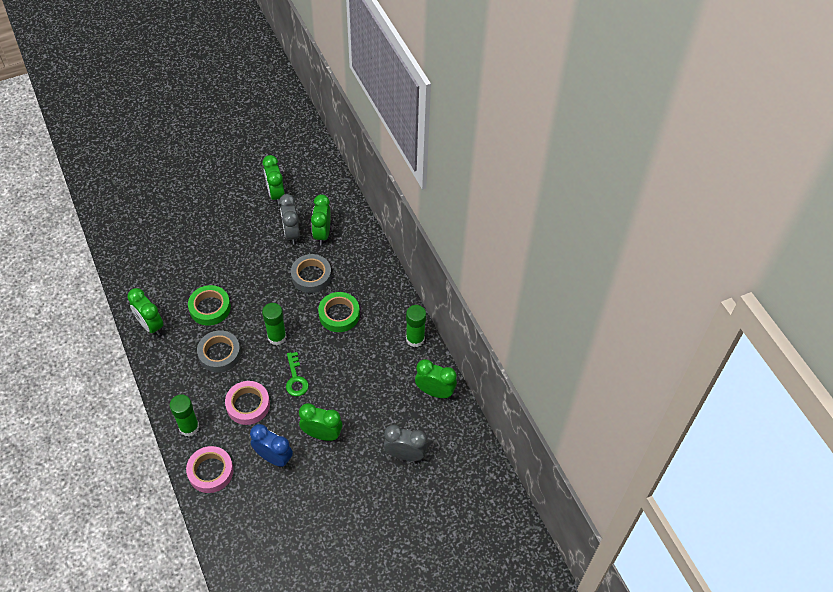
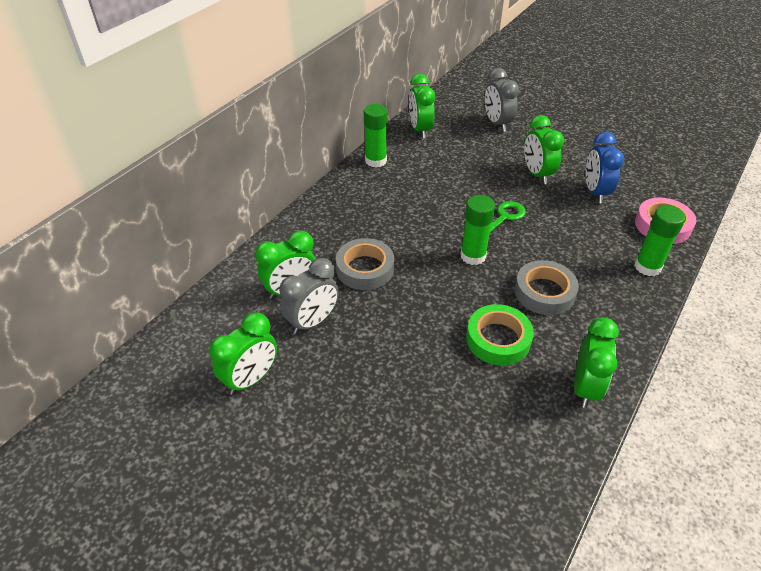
camera: 120 degrees left, 10 degrees down
pink tape [225,381,270,425] -> none
green tape [318,292,360,332] -> none

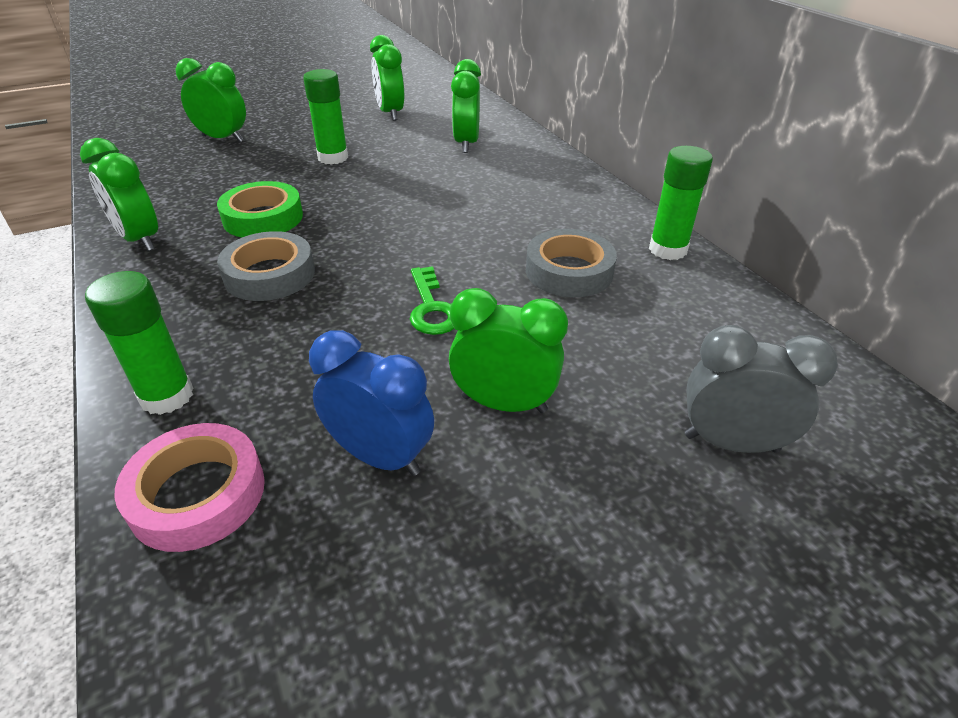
camera: 120 degrees right, 5 degrees down
grey clock [279,258,339,334] -> none
grey tape [336,238,394,290] -> grey tape moved to [526,229,617,297]
green clock [409,74,435,139] -> green clock moved to [176,58,246,142]
green glue stick [460,195,495,265] -> green glue stick moved to [303,69,348,165]

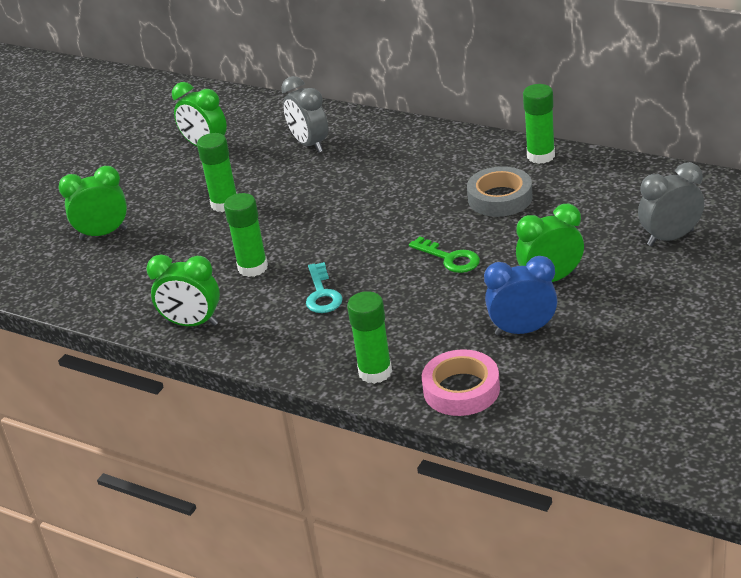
camera: 30 degrees left, 5 degrees down
green tape [217,181,303,237] -> green glue stick [224,193,268,277]
grey tape [217,231,315,301] -> turquoise key [306,262,343,313]
green clock [451,59,481,153] -> grey clock [281,76,328,152]

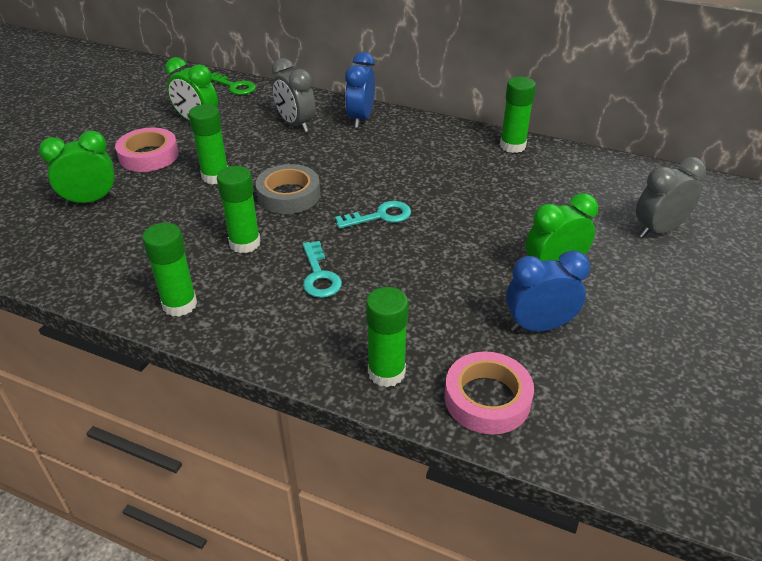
camera: 10 degrees left, 5 degrees up
green clock [146,255,220,326] -> green glue stick [142,223,197,317]
green key [409,236,480,273] -> green key moved to [211,72,256,95]
grey tape [467,166,533,217] -> grey tape moved to [255,164,320,214]
none -> pink tape [115,128,179,172]
none -> turquoise key [335,201,411,229]
none -> blue clock [345,52,375,128]

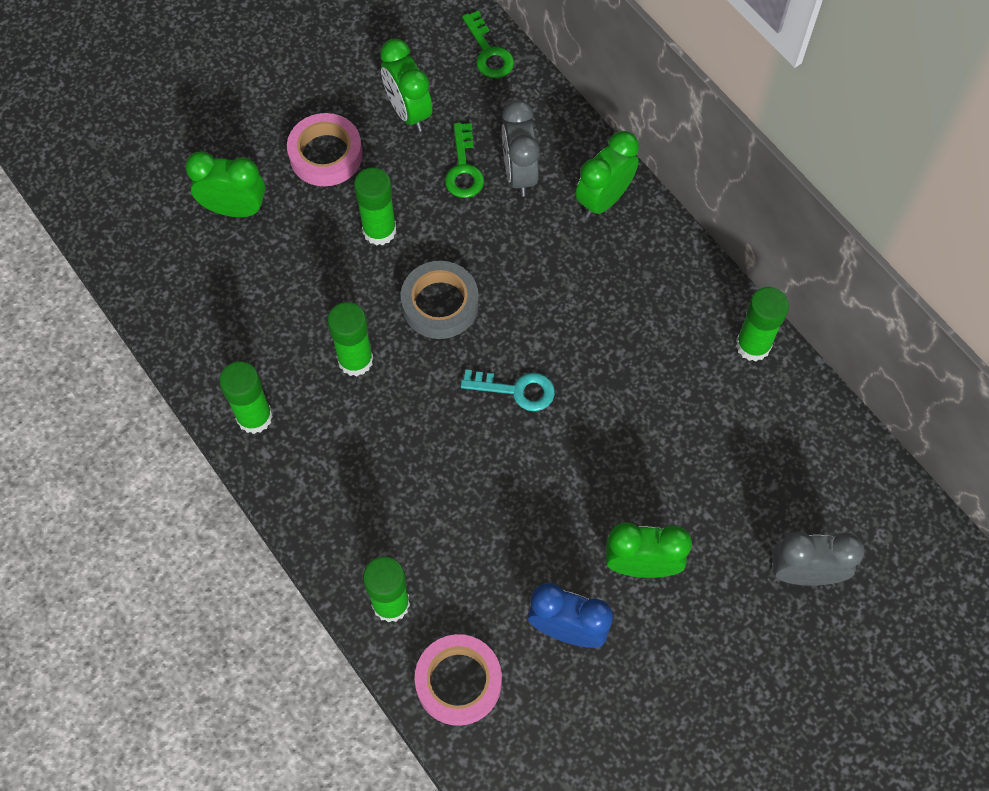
camera: 30 degrees right, 25 degrees up
turquoise key [303,241,342,298] -> none
blue clock [345,52,375,128] -> green clock [576,131,639,218]
none -> green key [445,123,484,198]

